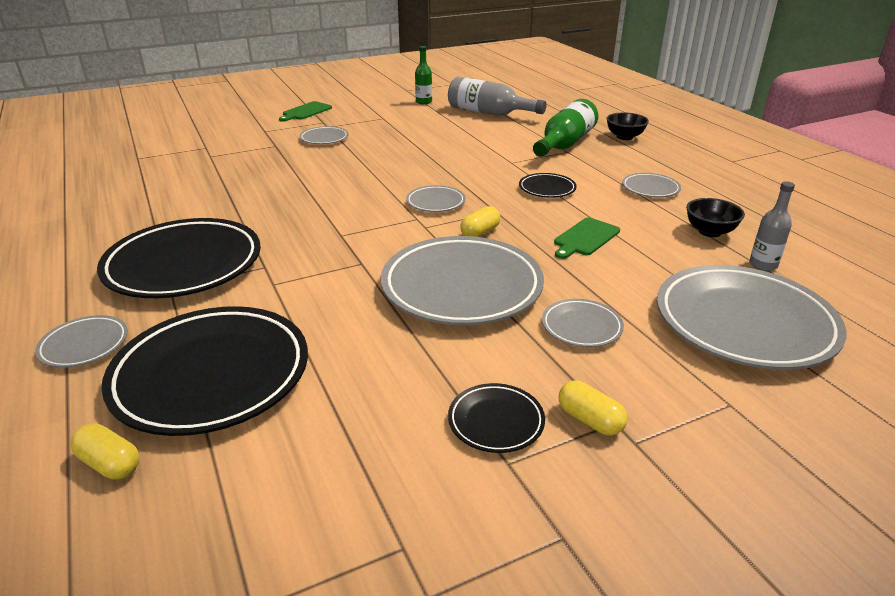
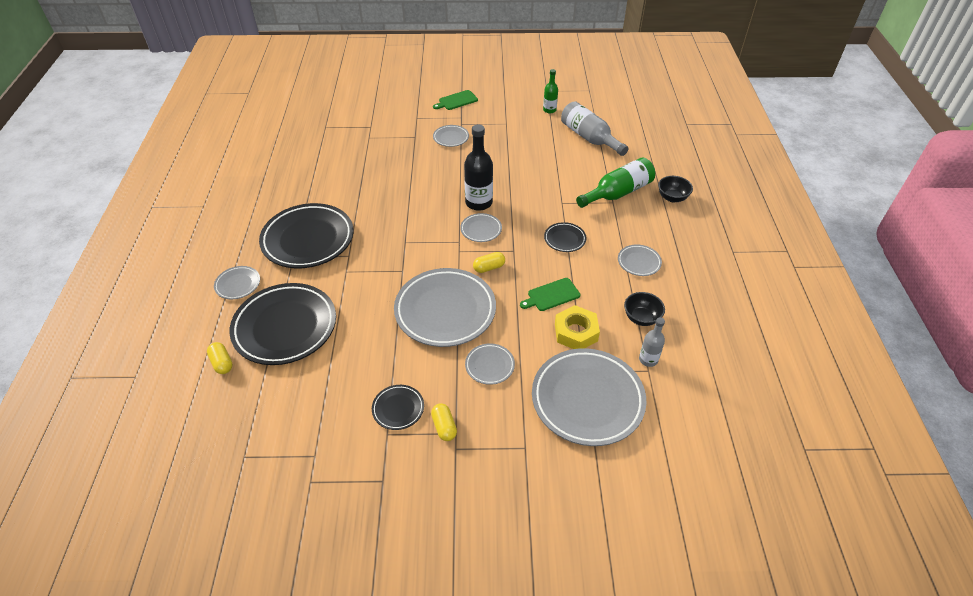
camera: 25 degrees right, 15 degrees up
none -> black bottle [464,125,493,211]
none -> yellow nut [555,305,600,349]

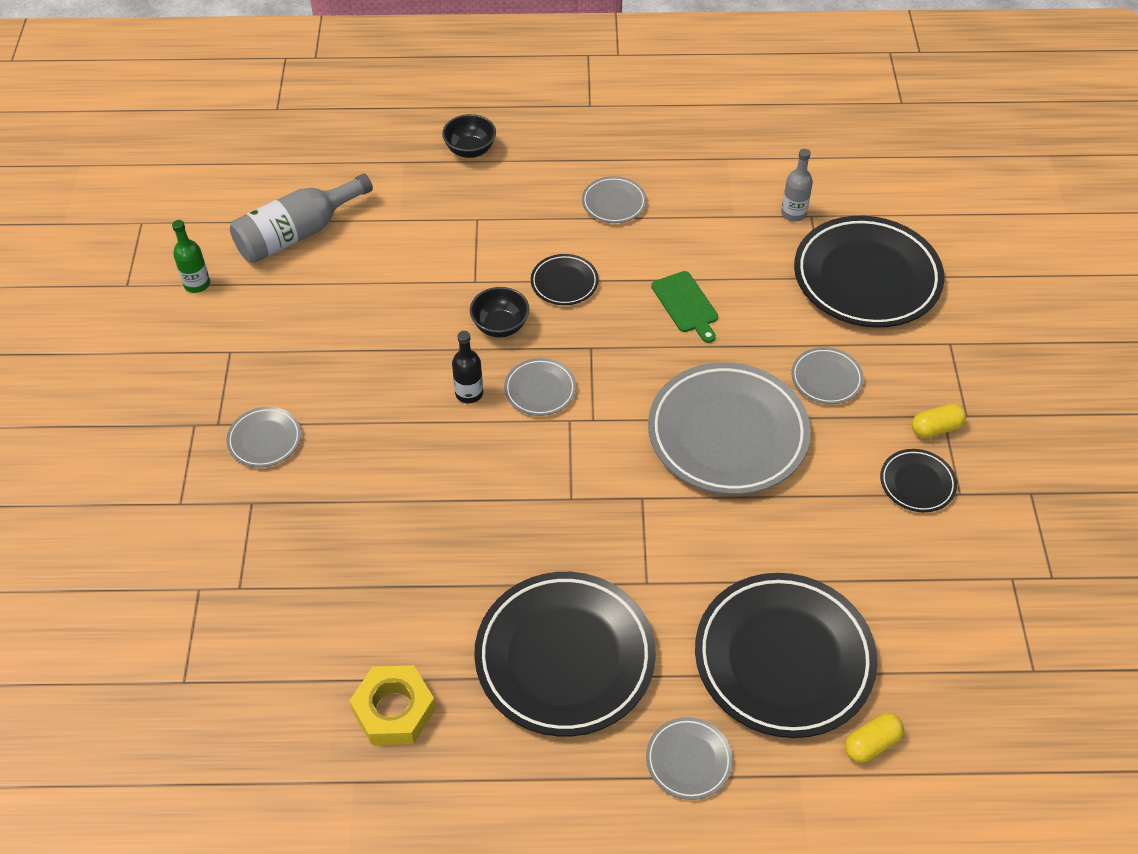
camera: 90 degrees left, 5 degrees up
green cutting board [433,90,478,110] -> none
black bottle [464,125,493,211] -> black bottle [452,331,483,403], size x0.57
yellow capsule [473,252,505,273] -> none
grey plate [532,348,646,446] -> black plate [794,216,944,328]
yellow nut [555,305,600,349] -> yellow nut moved to [349,665,436,745]
green bottle [576,157,655,208] -> none
black bowl [624,292,665,326] -> black bowl moved to [470,287,529,337]

